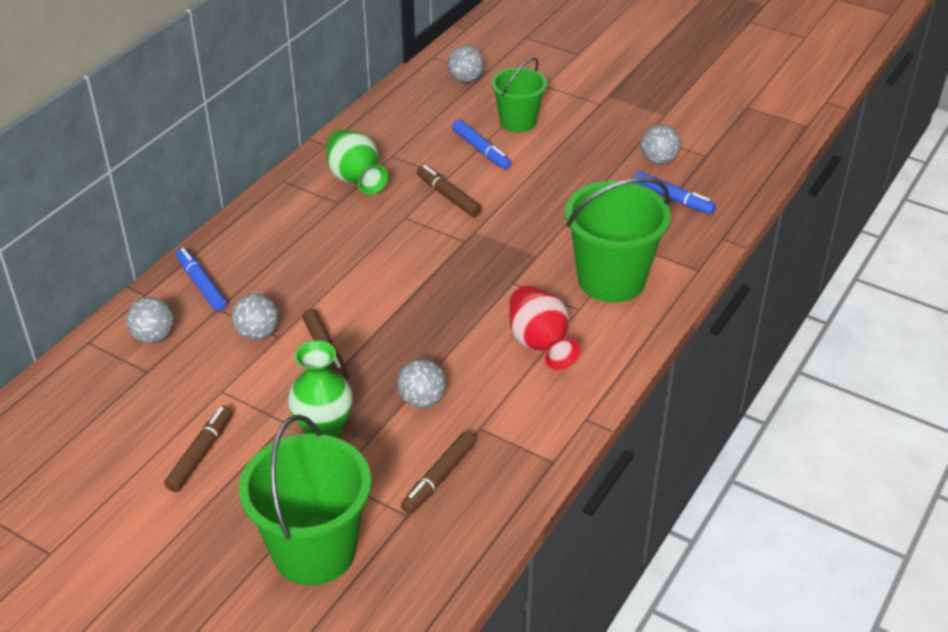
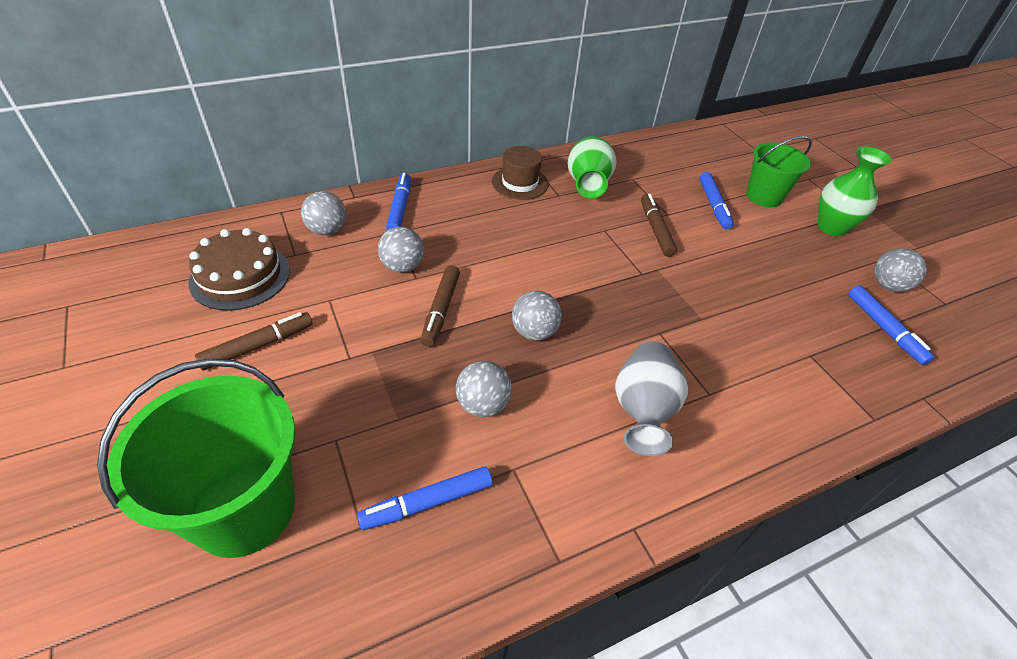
camera: 30 degrees right, 5 degrees up
green vase [288,340,353,437] -> green vase moved to [818,146,892,236]
brown marker [401,432,476,514] -> blue marker [357,466,493,530]
grey ball [447,45,484,83] -> grey ball moved to [512,291,562,341]
red vase [509,285,580,370] -> grey vase [615,341,688,456]
green bucket [565,177,671,302] -> none
none -> brown cake [188,228,290,311]
none -> brown hat [492,146,549,200]

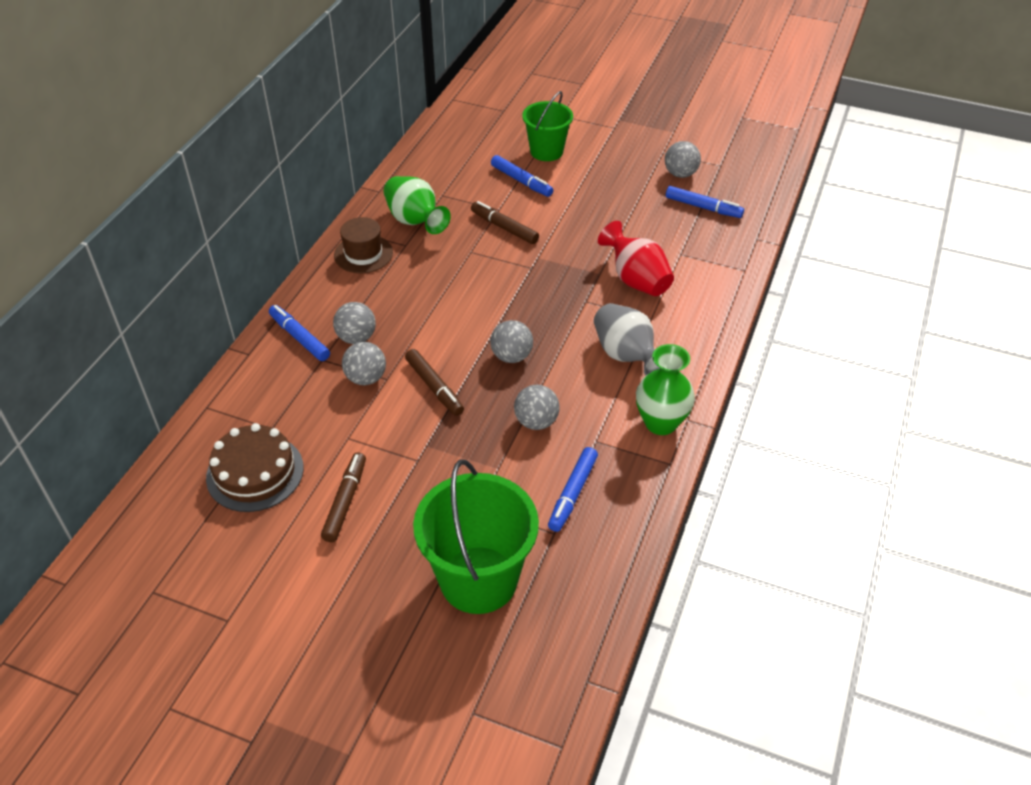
camera: 40 degrees left, 0 degrees up
grey ball [301,191,346,235] -> grey ball moved to [333,302,376,344]
green vase [818,146,892,236] -> green vase moved to [636,344,695,435]
none -> red vase [598,221,674,296]

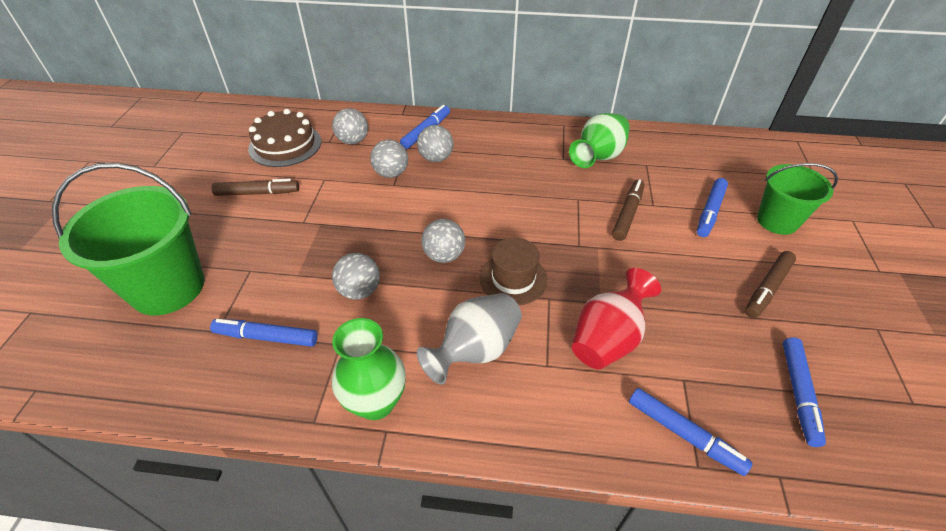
camera: 75 degrees right, 0 degrees up
brown hat [334,217,393,273] -> brown hat moved to [479,238,548,305]
brown marker [405,349,464,416] -> brown marker moved to [745,251,796,318]
grey ball [665,141,701,178] -> grey ball moved to [332,108,368,144]
none -> blue marker [629,388,753,476]

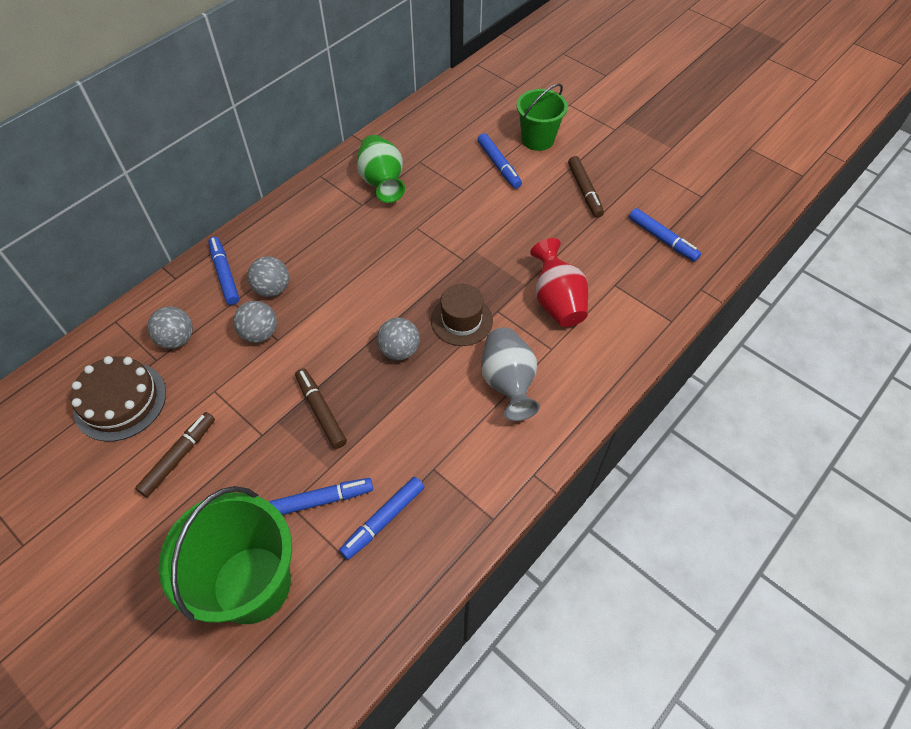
camera: 55 degrees left, 10 degrees up
grey ball [332,253,380,300] -> none
green vase [332,318,406,420] -> none
brown marker [612,179,645,241] -> brown marker moved to [295,368,347,449]
blue marker [629,388,753,476] -> blue marker moved to [269,478,373,515]

